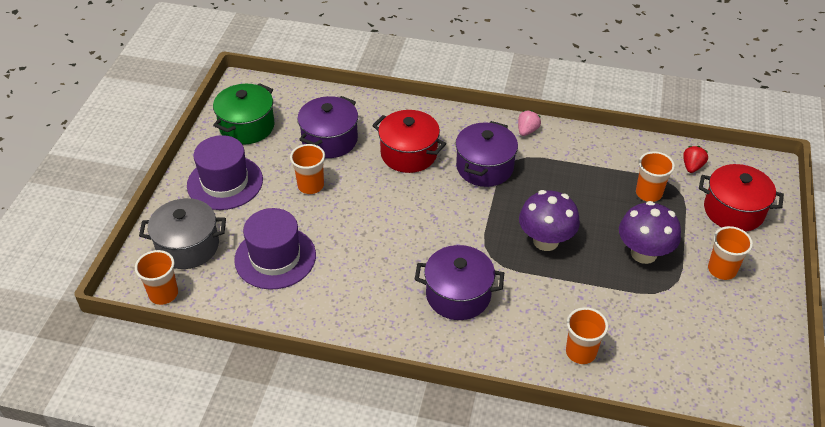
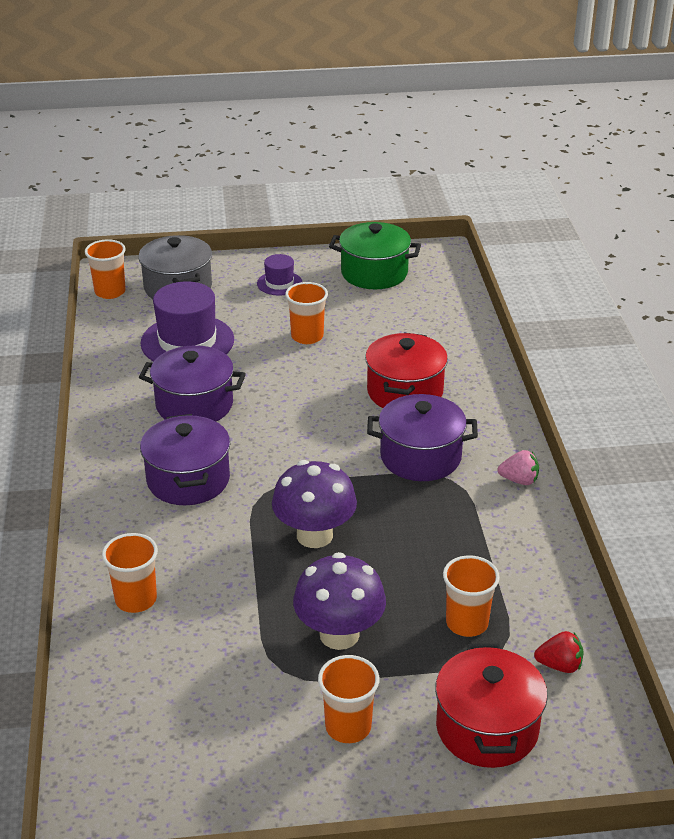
camera: 70 degrees right, 10 degrees down
purple hat [187,135,263,210] -> purple hat [257,254,302,296], size x0.52
purple pot [297,96,358,158] -> purple pot moved to [139,345,246,421]

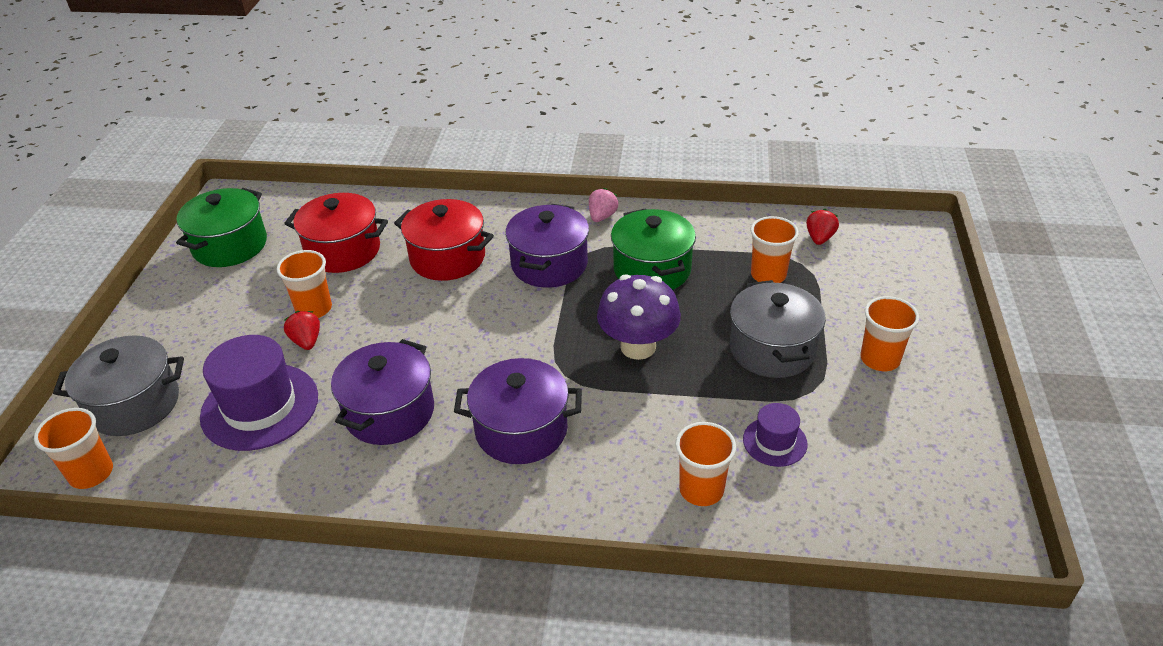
camera: 75 degrees left, 5 degrees up
purple hat [257,254,302,296] -> purple hat moved to [743,403,807,467]
purple mushroom [293,552,386,650] -> grey pot [730,280,826,378]
red pot [435,643,548,768] -> red pot moved to [284,193,388,273]
none -> red strawberry [284,311,320,350]
none -> green pot [611,208,696,290]

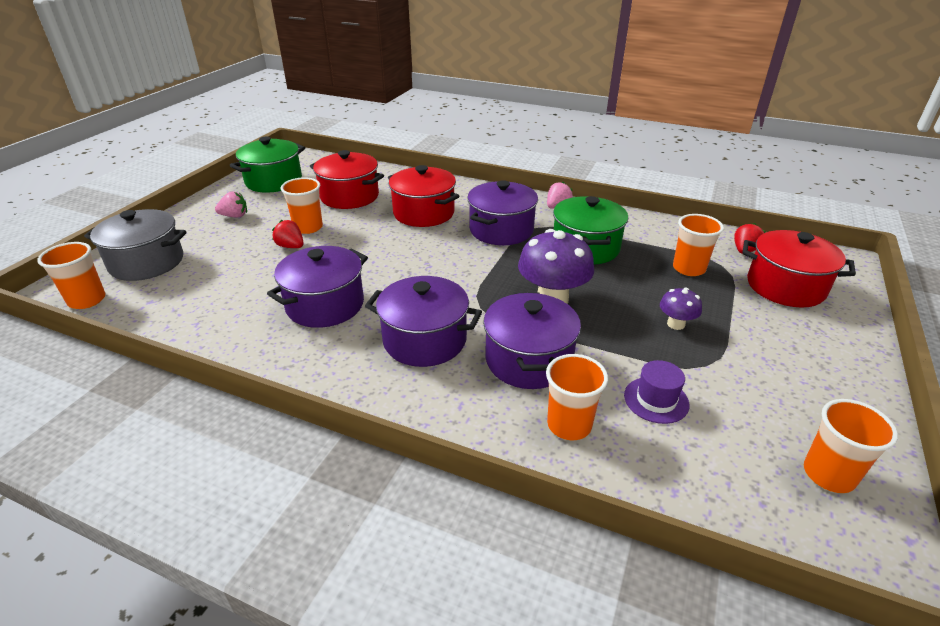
camera: 15 degrees right, 5 degrees down
purple hat [200,335,318,451] -> none
red strawberry [284,311,320,350] -> red strawberry turned 45 degrees counterclockwise [272,220,304,248]
grey pot [730,280,826,378] -> purple mushroom [660,288,702,330]
orange cup [860,296,919,371] -> orange cup moved to [804,399,898,493]
none -> pink strawberry [215,191,247,217]
none -> purple pot [483,292,581,389]
none -> red pot [742,230,856,308]

